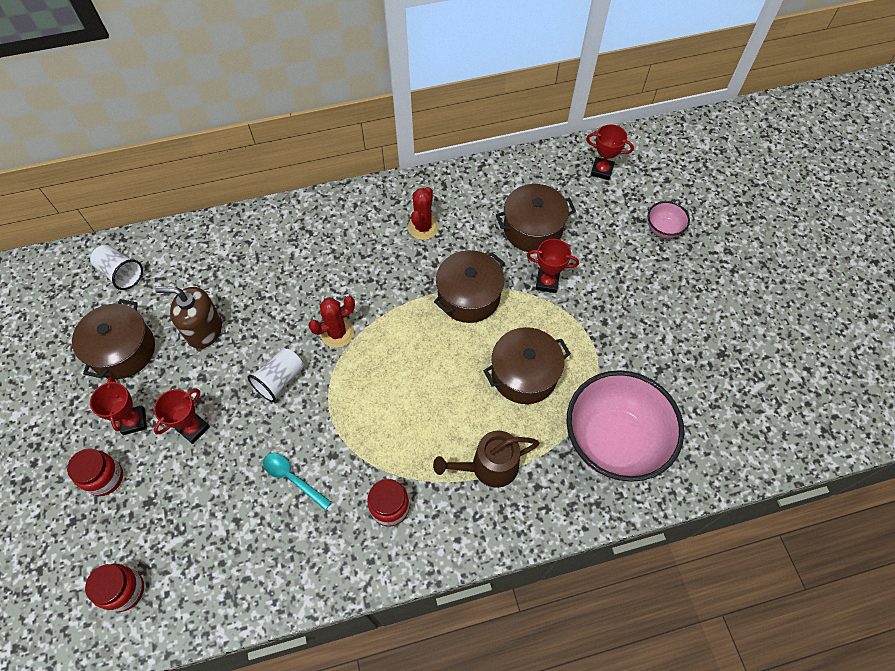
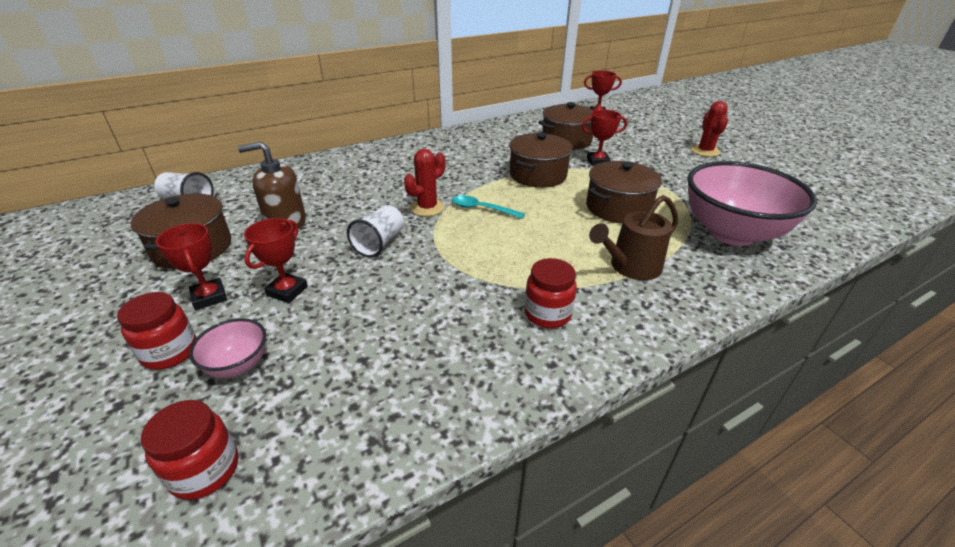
camera: 15 degrees left, 25 degrees down
turquoise spoon [263,453,332,510] -> turquoise spoon moved to [452,195,525,219]
red cactus [408,187,439,240] -> red cactus moved to [691,101,728,157]
pink bowl [647,201,690,238] -> pink bowl moved to [189,318,266,378]

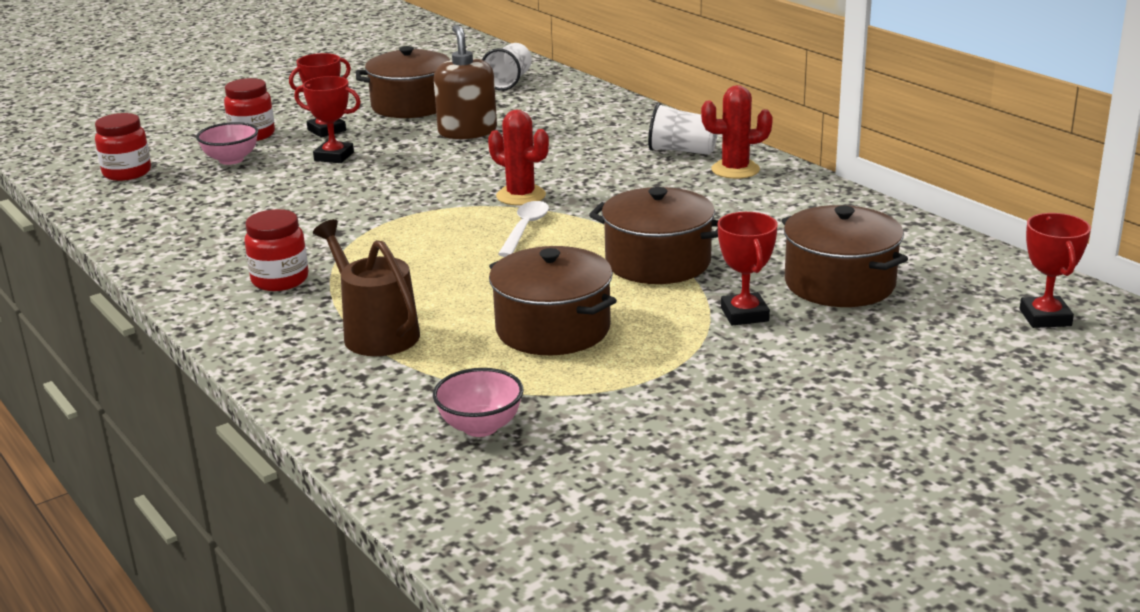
camera: 85 degrees right, 10 degrees down
white cup [347,205,404,258] -> white cup moved to [648,103,718,155]
turquoise spoon [452,195,525,219] -> white spoon [498,201,549,257]
pink bowl [687,161,817,246] -> pink bowl [433,368,524,437], size x0.44
red cactus [691,101,728,157] -> red cactus moved to [701,85,773,179]

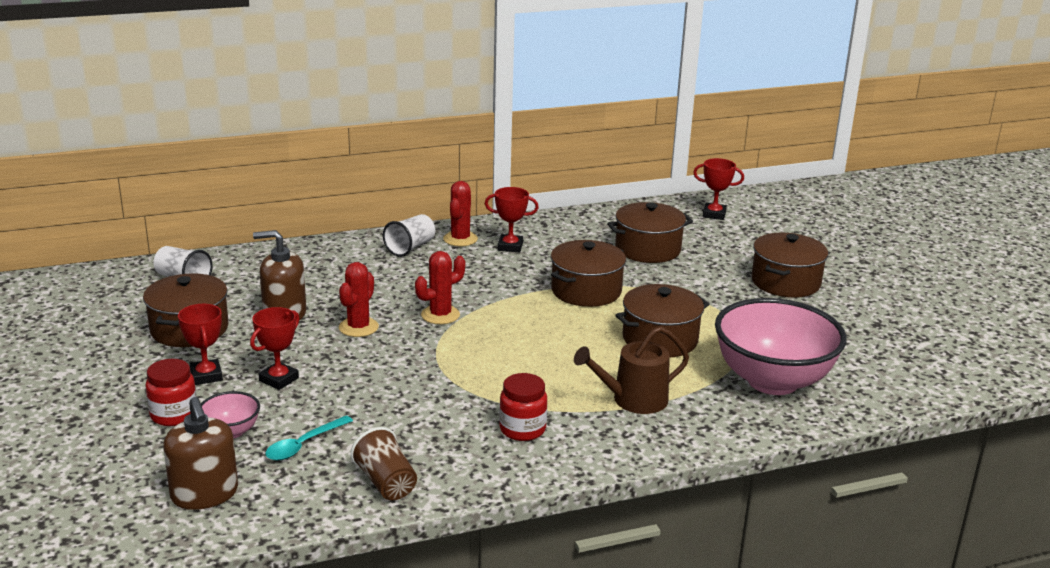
camera: 75 degrees left, 0 degrees up
red jar [95,113,151,181] -> brown soap dispenser [163,397,238,510]
pink bowl [433,368,524,437] -> pink bowl [715,298,847,395], size x2.29
white spoon [498,201,549,257] -> none
red trophy [718,212,778,326] -> red trophy moved to [485,187,539,253]
none -> turquoise spoon [265,416,353,461]
none -> red cactus [339,262,379,337]
none -> brown cup [351,427,417,500]
none -> brown pot [751,232,828,298]

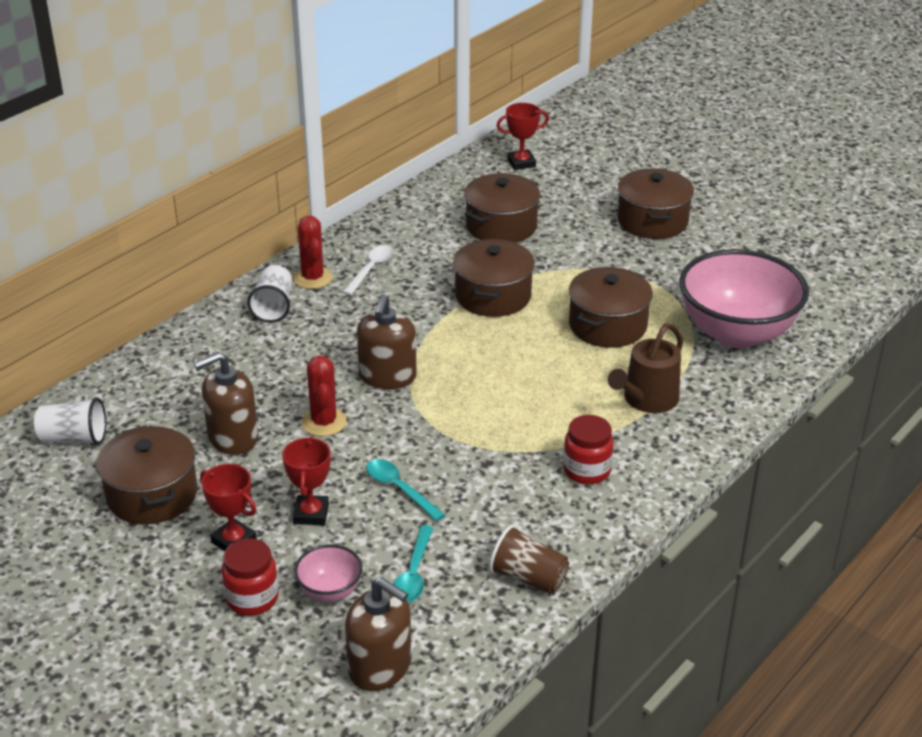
camera: 30 degrees left, 10 degrees up
red cactus [415,251,465,324] -> brown soap dispenser [357,294,417,389]
red trophy [485,187,539,253] -> white spoon [343,245,394,295]
none -> turquoise spoon [366,459,445,521]

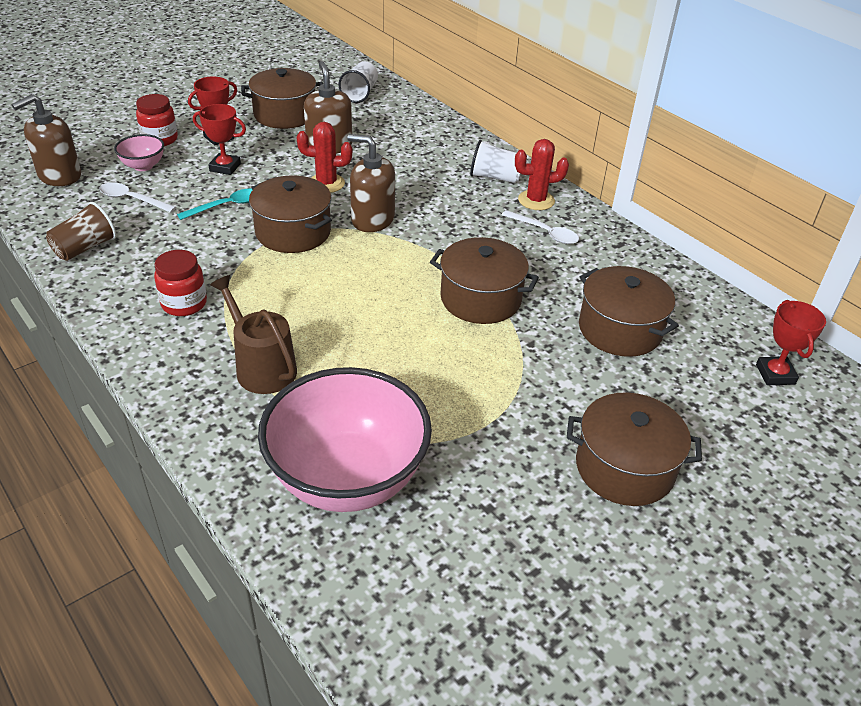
camera: 100 degrees right, 5 degrees up
turquoise spoon [393,525,433,603] -> white spoon [99,182,176,213]
brown pot [569,267,653,348] -> brown pot moved to [249,175,332,253]

